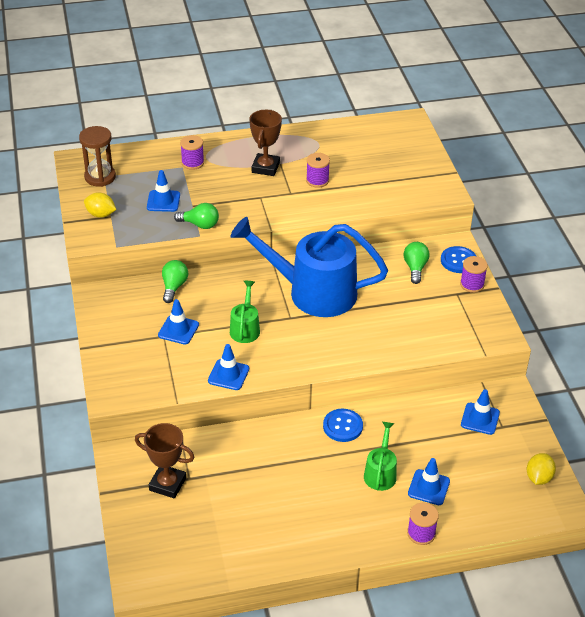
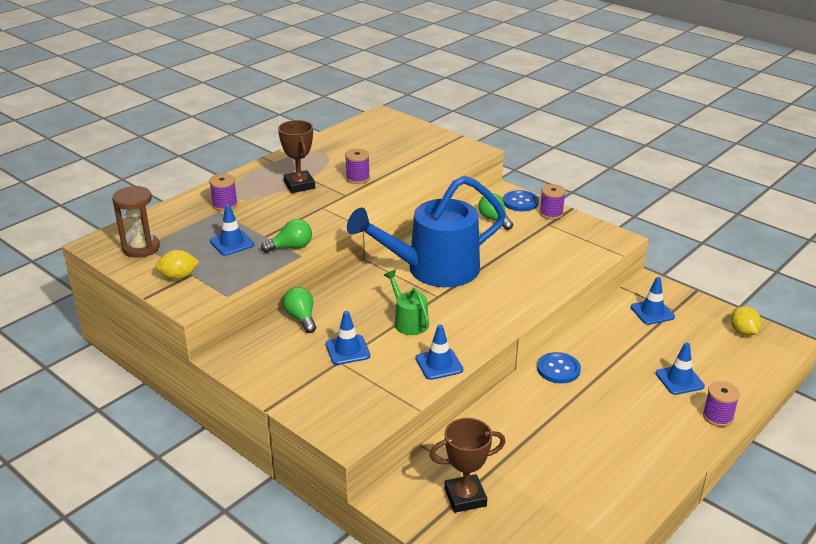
camera: 35 degrees left, 10 degrees down
green watering can [364,422,397,491] -> none

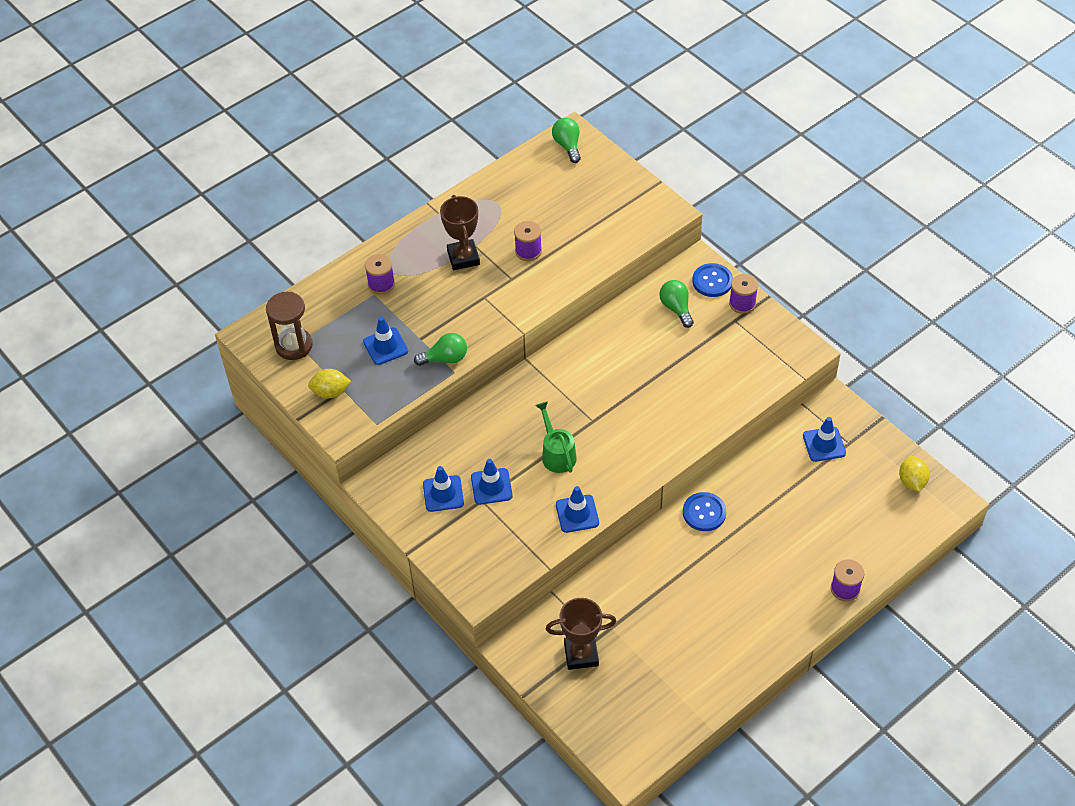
camera: 10 degrees right, 20 degrees up
green light bulb [283,287,316,333] -> green light bulb moved to [552,118,581,163]
blue watering can [347,176,506,287] -> none
blue traffic cone [656,342,705,395] -> blue traffic cone moved to [423,466,464,512]

